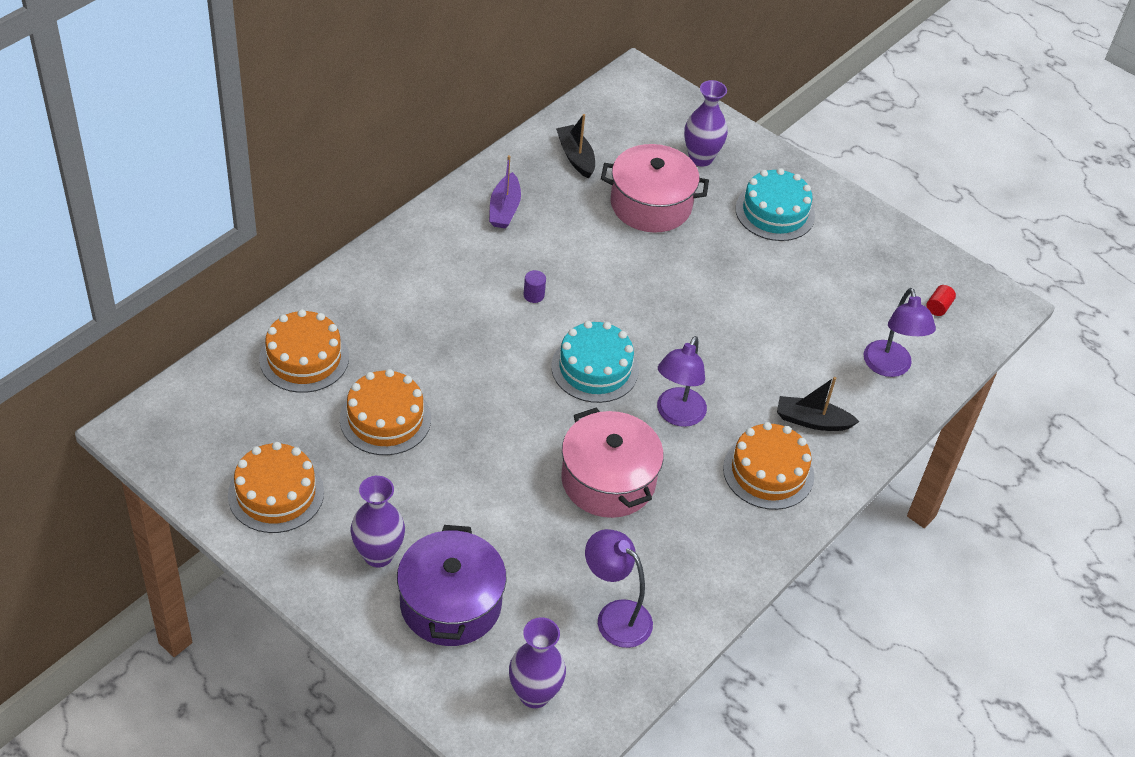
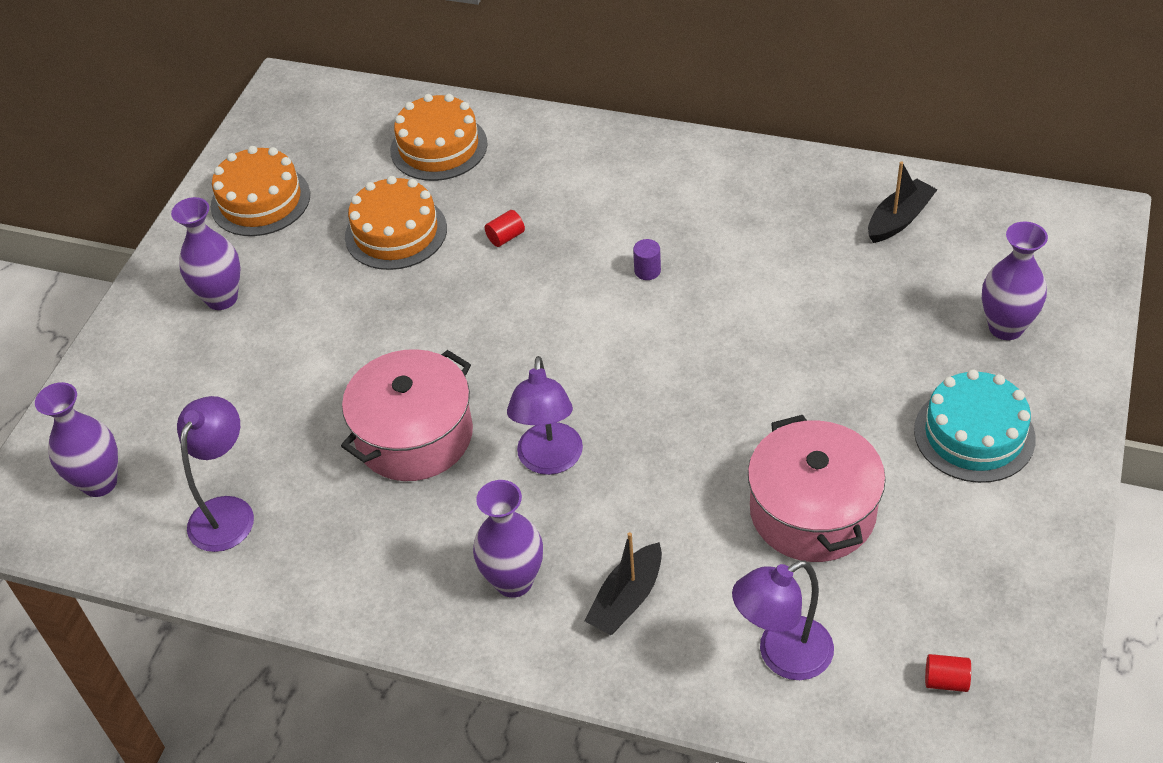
camera: 75 degrees right, 0 degrees up
purple pot [397,525,507,646] -> none
purple boat [489,155,521,229] -> none
turquoise cake [551,321,639,403] -> none
pink pot [601,144,709,233] -> pink pot moved to [748,415,886,562]
purple lamp [657,336,707,427] -> purple lamp turned 90 degrees counterclockwise [507,356,583,475]
orange cake [723,422,814,510] -> purple vase [473,480,543,598]
black boat [777,377,860,431] -> black boat turned 135 degrees counterclockwise [584,532,662,635]
none -> red cylinder [485,210,525,247]

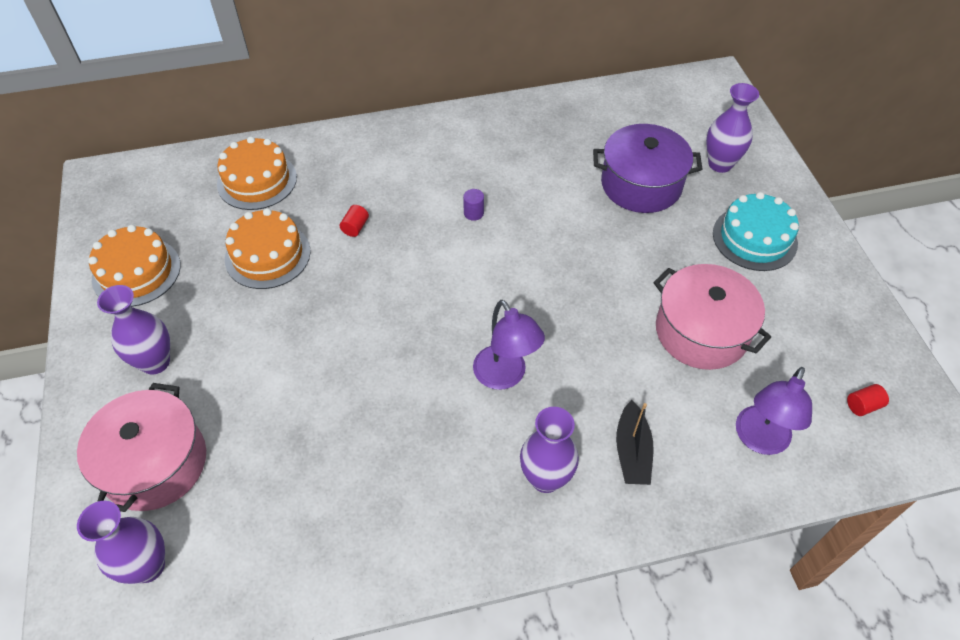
camera: 35 degrees left, 5 degrees up
purple lamp [177,396,254,552] -> none
pink pot [341,349,473,481] -> pink pot moved to [77,383,206,512]
black boat [868,161,938,243] -> none
none -> purple pot [593,124,702,213]

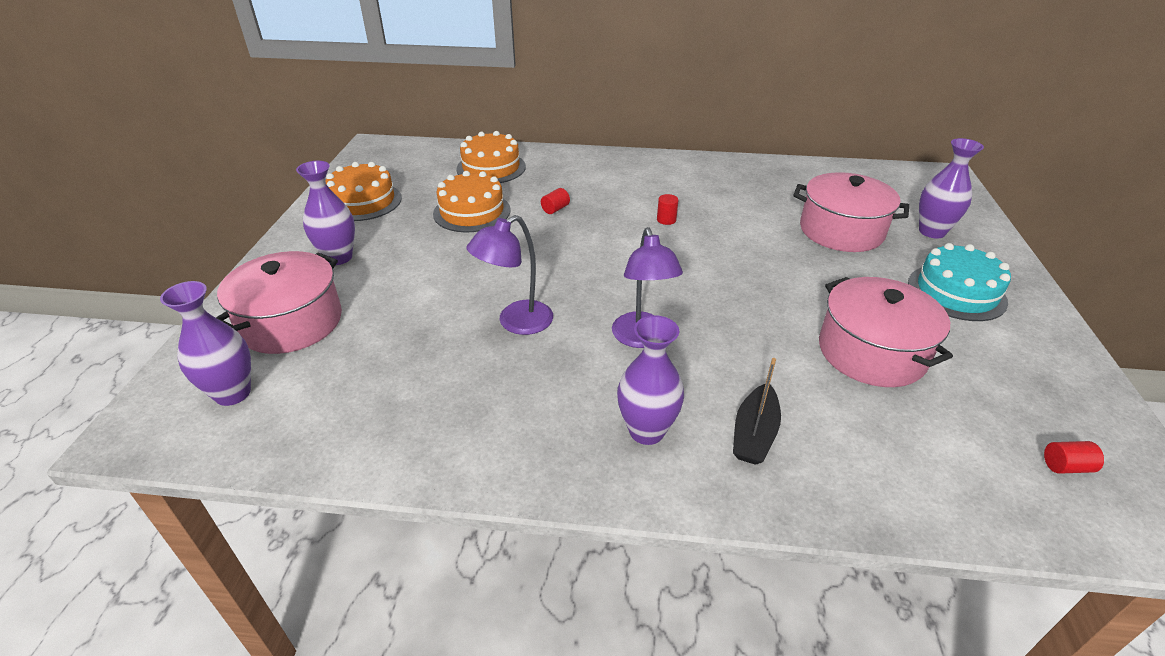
camera: 20 degrees right, 15 degrees down
purple cylinder [463,189,484,221] -> red cylinder [657,194,678,225]
purple pot [593,124,702,213] -> pink pot [794,172,909,252]
purple lamp [736,367,812,455] -> purple lamp moved to [466,215,553,335]

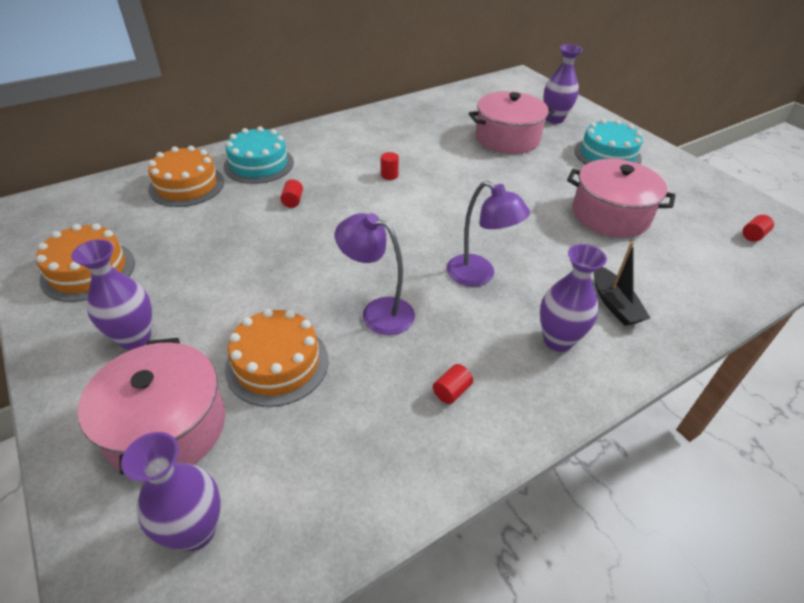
camera: 40 degrees left, 5 degrees up
orange cake [433,171,511,232] -> orange cake moved to [225,309,328,407]
purple lamp [466,215,553,335] -> purple lamp turned 105 degrees clockwise [335,213,415,335]
none -> turquoise cake [224,126,294,184]
none -> red cylinder [433,364,473,404]

